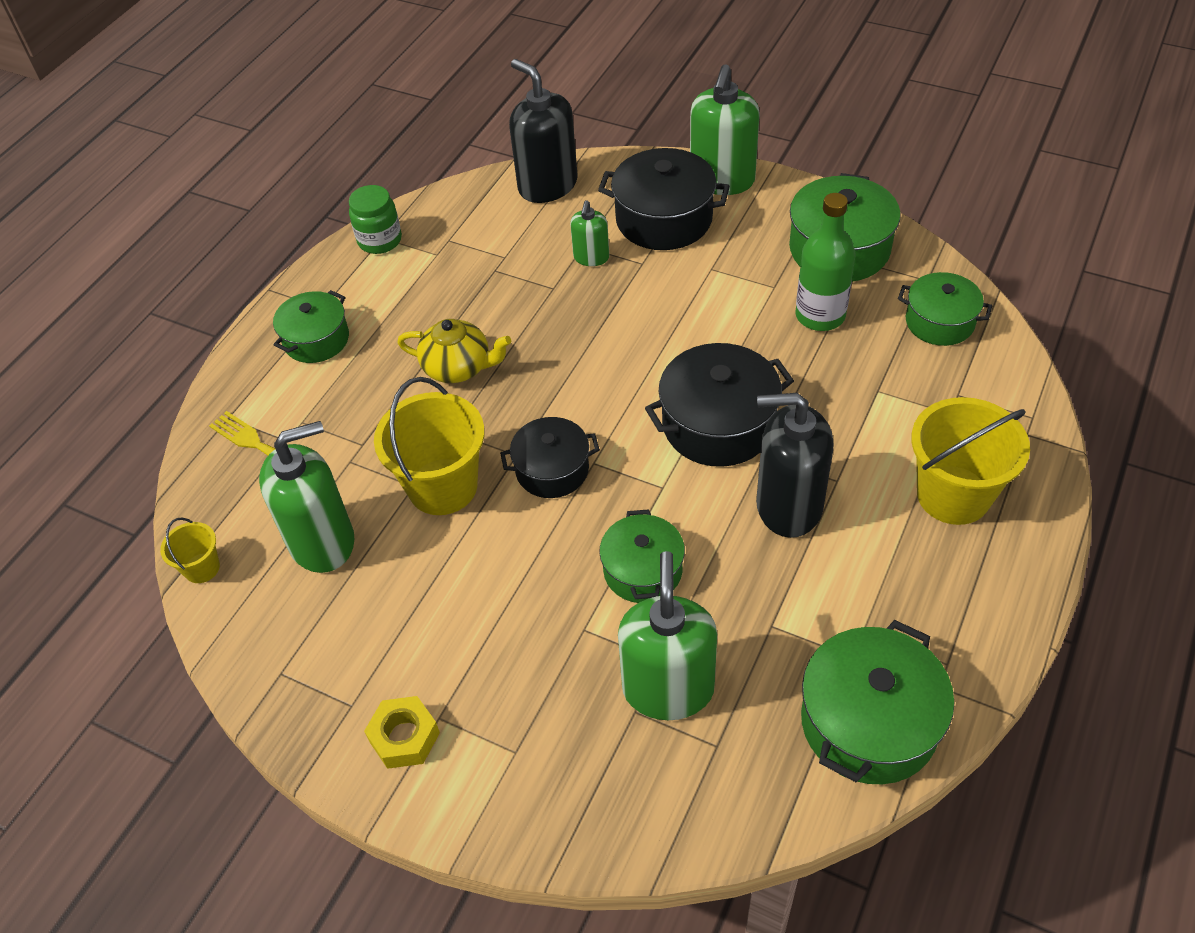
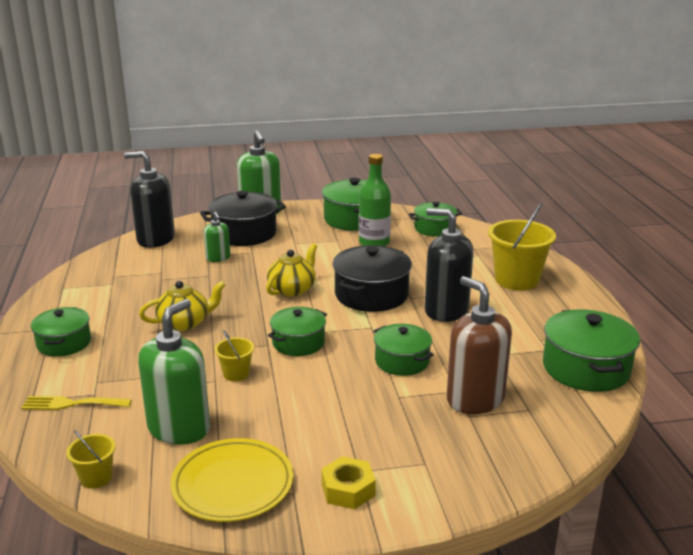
camera: 40 degrees left, 25 degrees down
green jar [349,185,402,254] -> none
yellow bucket [374,377,485,515] -> yellow bucket [215,330,254,381], size x0.49
black pot [500,417,600,498] -> green pot [268,307,327,356]
green soap dispenser [618,551,717,720] -> brown soap dispenser [447,276,512,414]
black soap dispenser [756,393,834,538] -> black soap dispenser turned 60 degrees clockwise [425,208,474,322]
none -> yellow plate [170,438,294,522]
none -> yellow teapot [266,243,317,297]

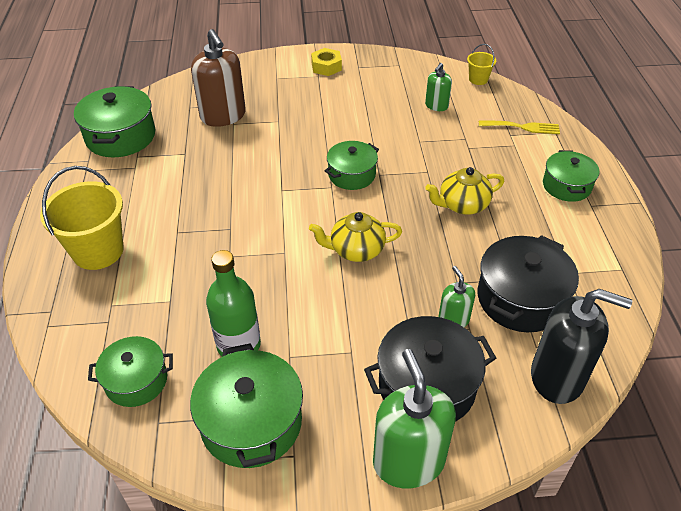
camera: 175 degrees left, 20 degrees up
green soap dispenser [138,299,210,445] -> green soap dispenser [425,63,452,111], size x0.53
yellow plate [170,438,294,522] -> none
yellow bucket [215,330,254,381] -> none
yellow teapot [266,243,317,297] -> yellow teapot turned 45 degrees clockwise [309,212,402,262]
black pot [333,245,412,312] -> black pot moved to [478,235,579,332]
green pot [374,324,433,376] -> none
black soap dispenser [425,208,474,322] -> none

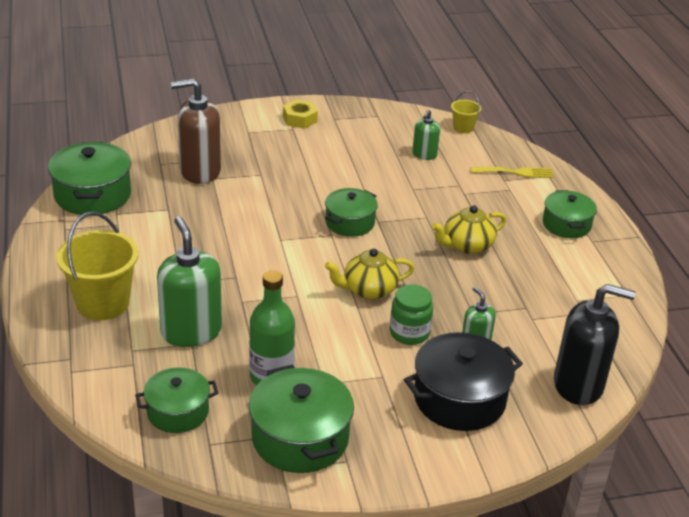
camera: 10 degrees left, 10 degrees down
brown soap dispenser [191,29,246,127] -> brown soap dispenser turned 120 degrees clockwise [171,78,221,184]
green soap dispenser [373,349,456,489] -> green soap dispenser moved to [157,216,222,347]
black pot [478,235,579,332] -> none
none -> green jar [390,284,433,345]

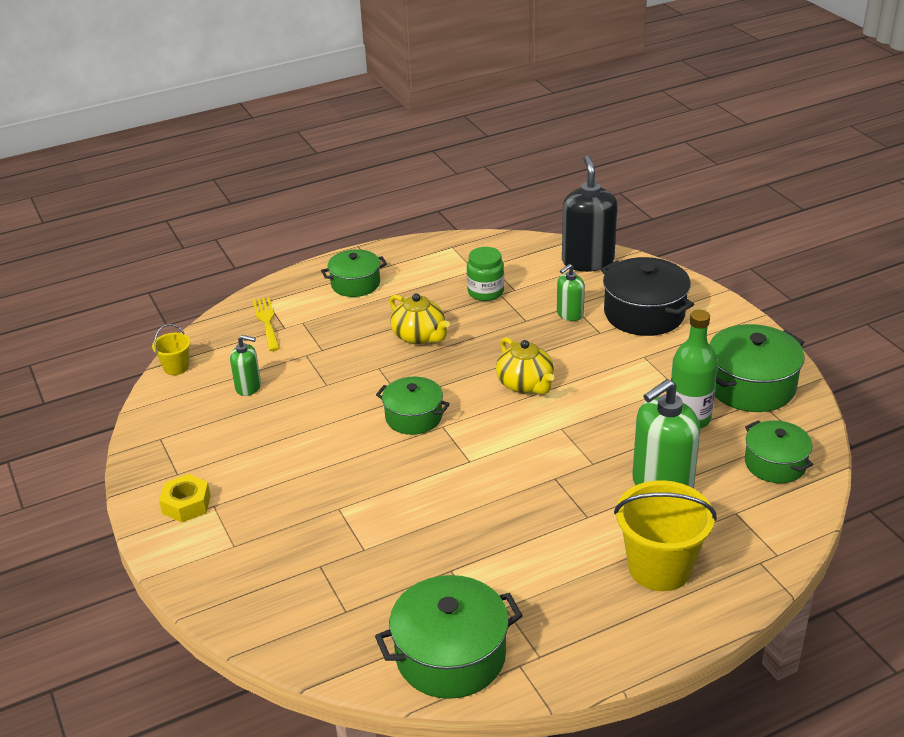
camera: 100 degrees left, 0 degrees up
brown soap dispenser [171,78,221,184] -> none
green jar [390,284,433,345] -> green jar moved to [467,247,504,301]

